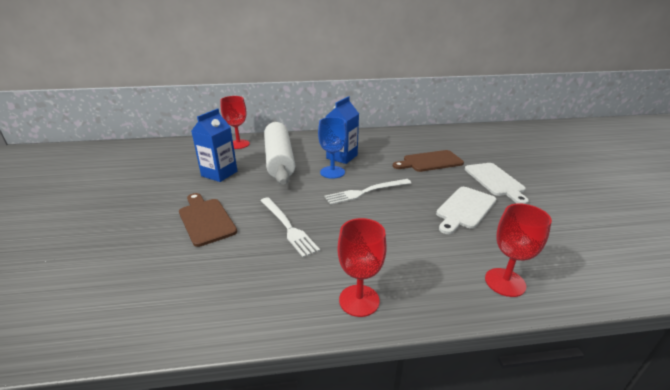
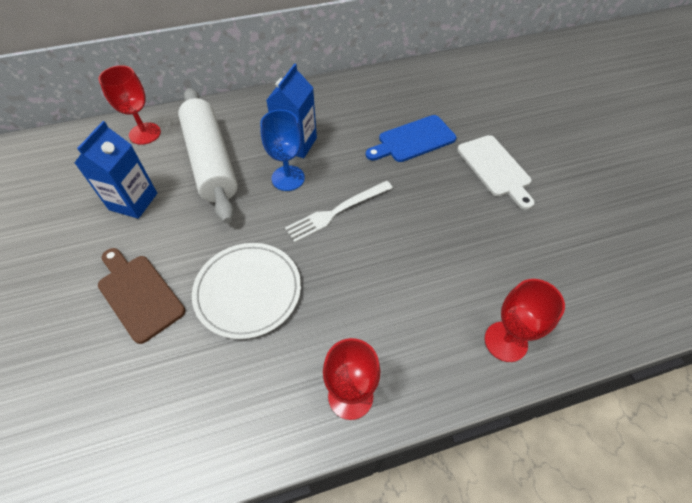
camera: 10 degrees left, 25 degrees up
white fork [261,197,320,258] -> white plate [192,243,301,339]
brown cutting board [393,150,464,172] -> blue cutting board [366,115,456,162]
white cutting board [436,187,496,234] -> none

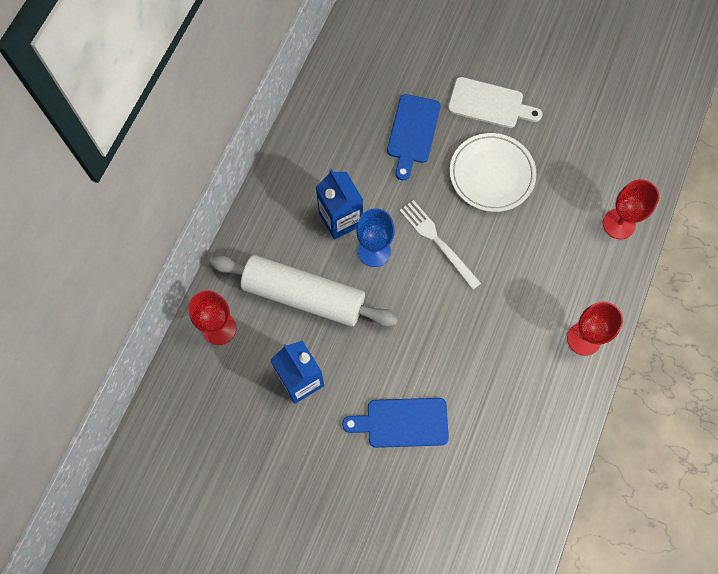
camera: 50 degrees left, 15 degrees up
brown cutting board [98,248,185,344] -> blue cutting board [342,398,449,448]
white plate [192,243,301,339] -> white plate moved to [450,133,537,212]
white fork [285,181,393,242] -> white fork turned 135 degrees clockwise [399,200,481,290]

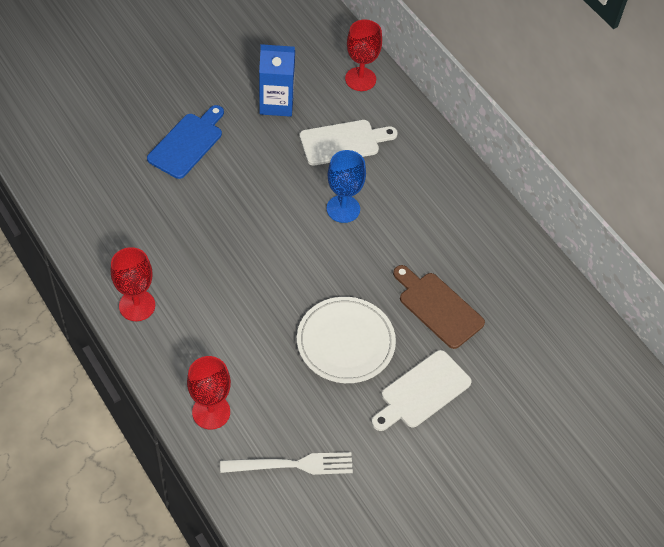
camera: 120 degrees right, 15 degrees down
white rolling pin [209,255,398,327] -> white cutting board [299,120,398,166]
blue carton [316,169,363,240] -> none
blue cutting board [387,94,441,180] -> brown cutting board [393,265,485,349]
white fork [399,200,481,290] -> white fork moved to [220,452,353,475]

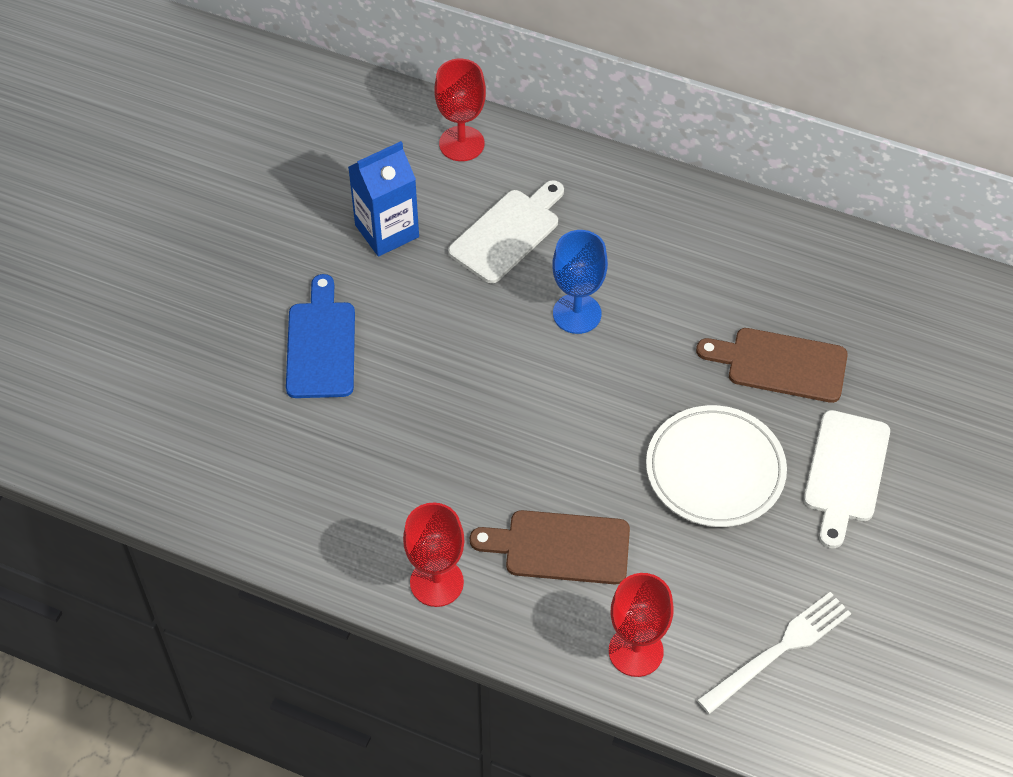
camera: 30 degrees left, 0 degrees up
none -> brown cutting board [470,510,630,584]

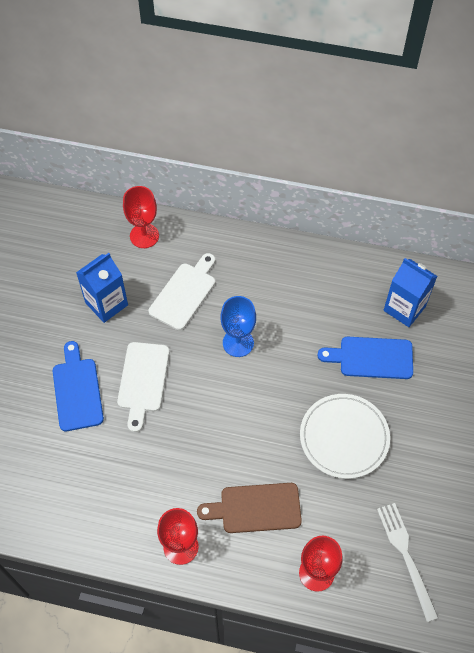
camera: 10 degrees left, 5 degrees up
brown cutting board [696,328,848,403] -> blue cutting board [318,337,413,379]
white fork [697,592,851,714] -> white fork turned 60 degrees counterclockwise [377,503,438,622]
white cutting board [804,410,890,548] -> white cutting board moved to [117,342,170,432]
none -> blue carton [383,258,437,327]

